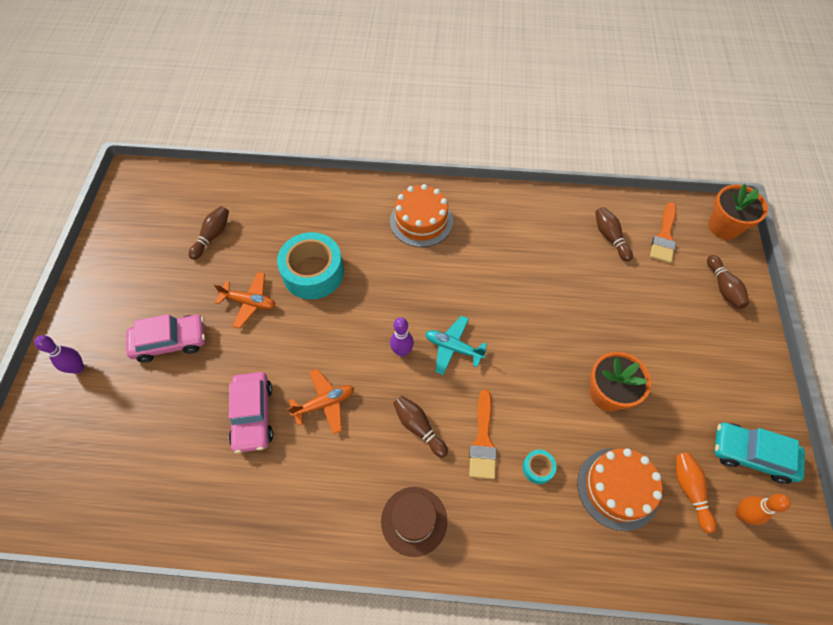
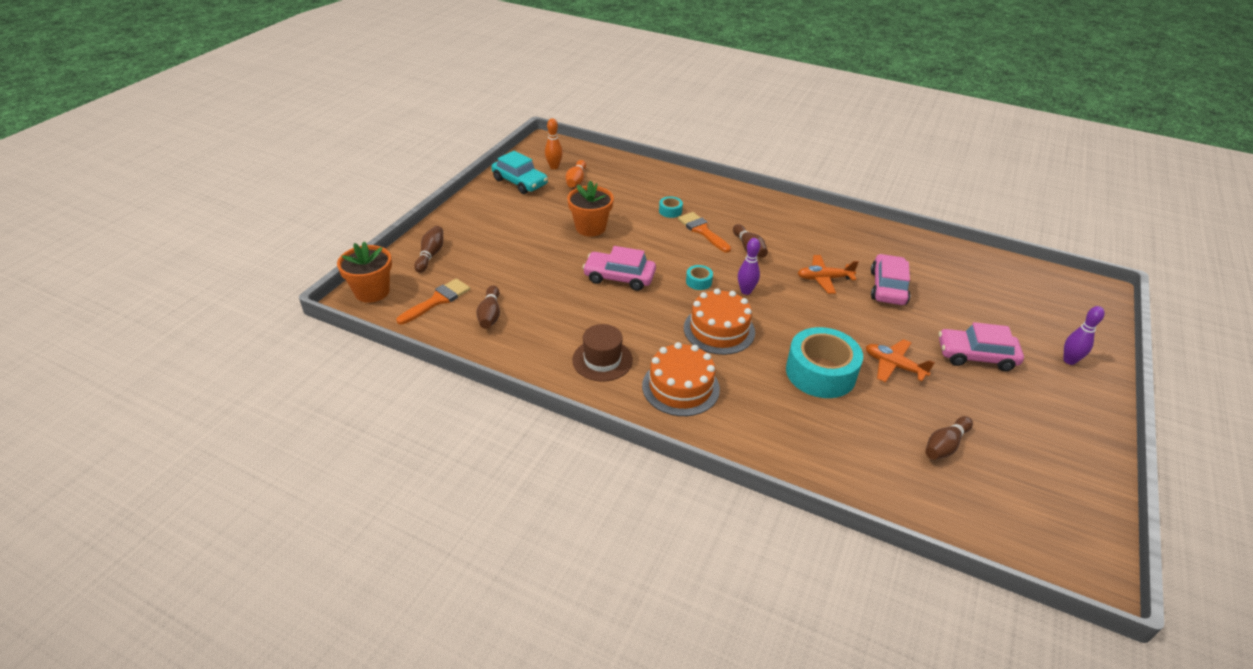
camera: 160 degrees left, 20 degrees down
brown hat [381,487,447,557] -> brown hat moved to [572,324,633,382]
turquoise plane [425,316,487,375] -> turquoise tape [686,265,713,290]
orange brush [469,390,497,479] -> orange brush turned 60 degrees counterclockwise [678,212,731,253]
orange cake [577,448,662,531] -> orange cake moved to [684,288,755,355]
none -> pink car [583,246,656,291]

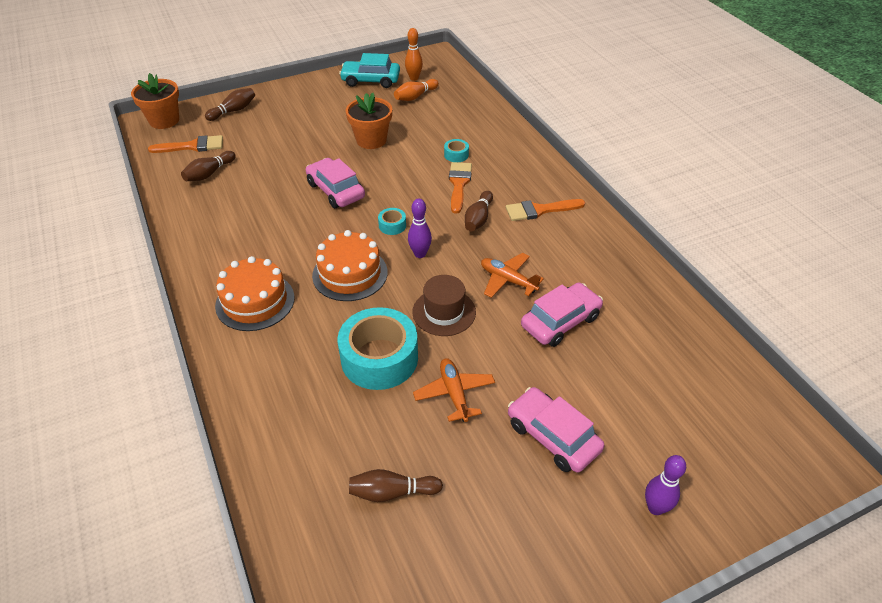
camera: 40 degrees right, 5 degrees up
turquoise car [491,151,548,194] -> turquoise car turned 105 degrees clockwise [339,53,400,88]
brown hat [572,324,633,382] -> brown hat moved to [412,275,476,336]
none -> orange brush [506,199,585,221]

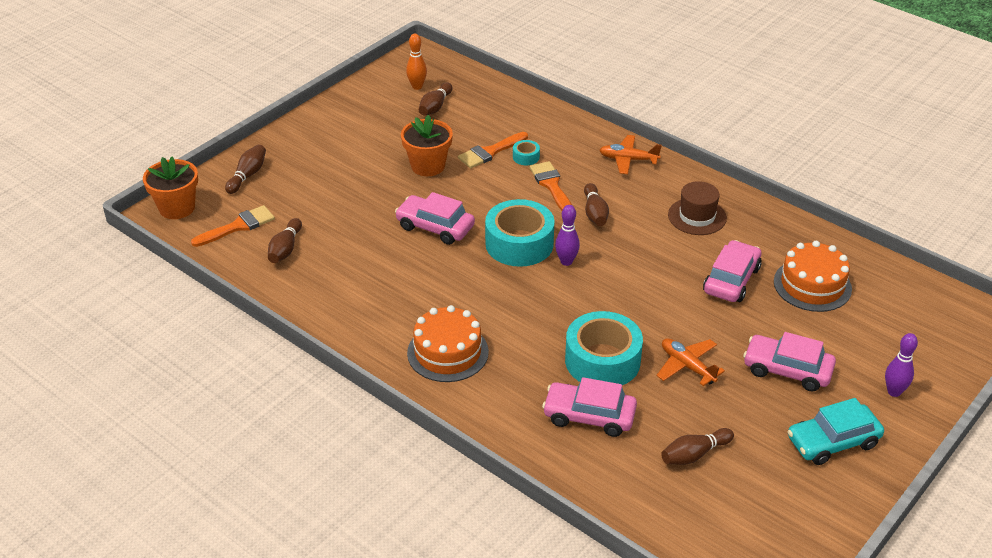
camera: 25 degrees left, 5 degrees down
orange cake [312,230,388,301] -> orange cake moved to [774,241,852,312]
turquoise car [339,53,400,88] -> turquoise car moved to [787,398,884,465]
turquoise tape [378,208,406,235] -> turquoise tape [485,199,555,267], size x2.34
orange bowling pin [394,79,439,101] -> brown bowling pin [419,83,452,115]
brown hat [412,275,476,336] -> brown hat moved to [668,181,727,235]
orange plane [481,253,544,298] -> orange plane moved to [599,135,662,174]
orange brush [506,199,585,221] -> orange brush moved to [458,132,528,168]
none -> pink car [542,377,637,437]

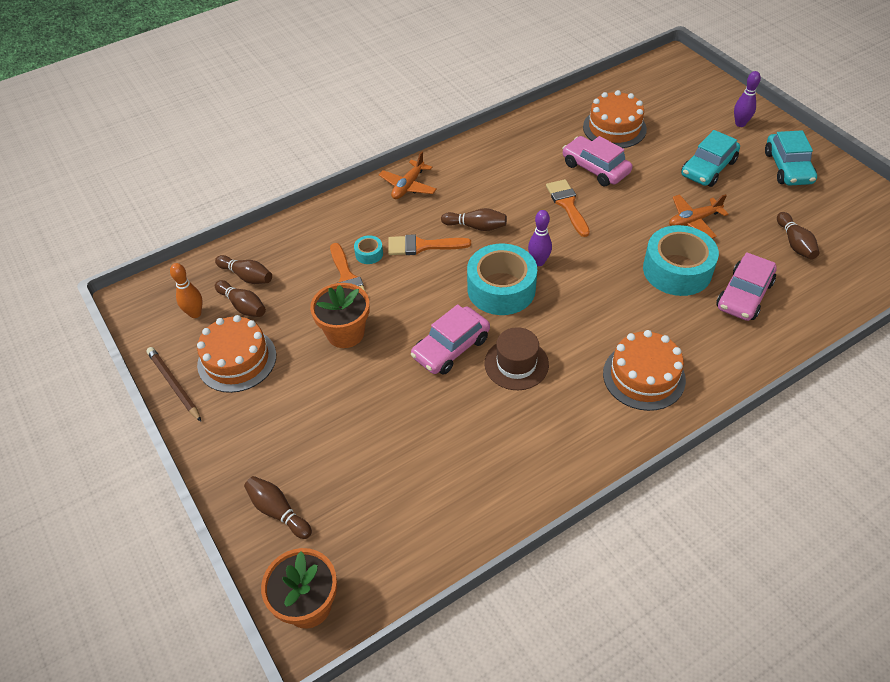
camera: 70 degrees left, 10 degrees up
orange brush [191,205,275,247] -> orange brush moved to [546,179,590,237]
brown bowling pin [268,218,302,263] -> brown bowling pin moved to [215,255,272,284]
brown hat [668,181,727,235] -> brown hat moved to [484,327,549,390]
pink car [743,332,836,392] -> turquoise car [681,130,740,187]
none -> brown pencil [146,347,201,421]
none -> orange cake [197,315,276,393]

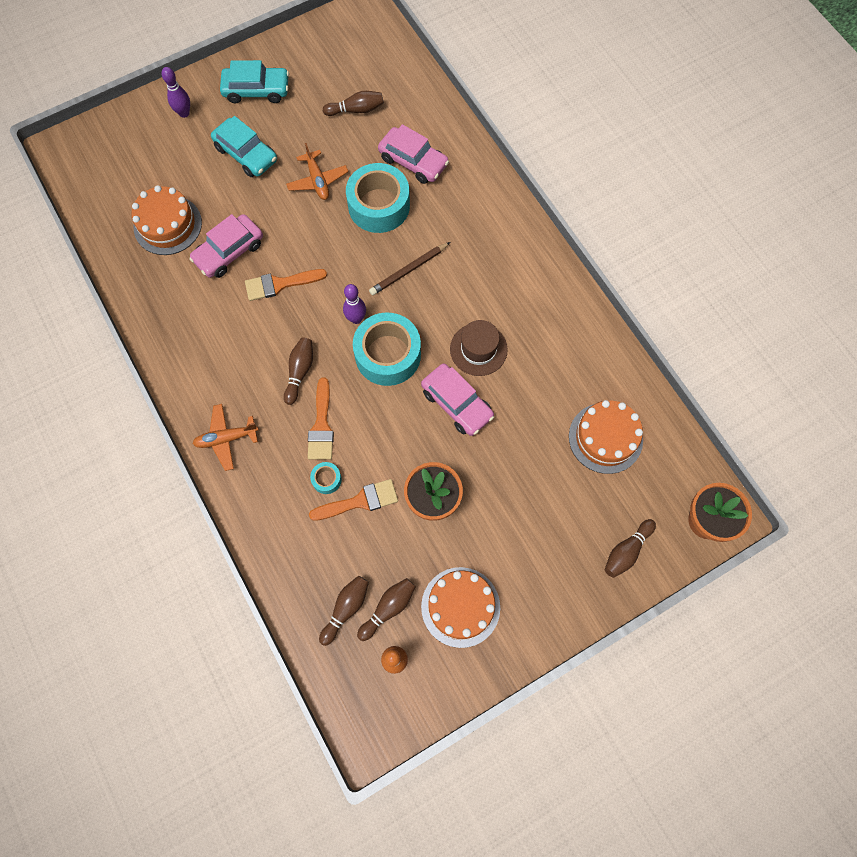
camera: 90 degrees left, 20 degrees up
brown pencil [146,347,201,421] -> brown pencil moved to [369,242,450,296]
orange plane [379,151,437,199] -> orange plane turned 135 degrees clockwise [192,404,259,471]
orange cake [603,330,686,411] -> orange cake moved to [569,400,643,474]

